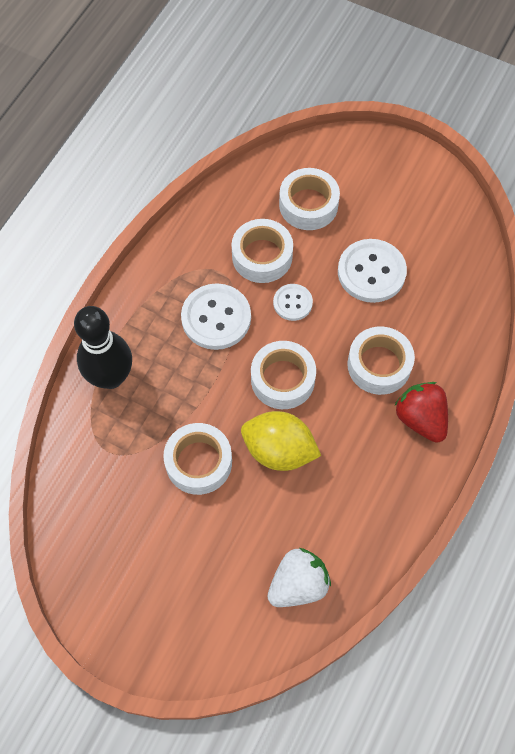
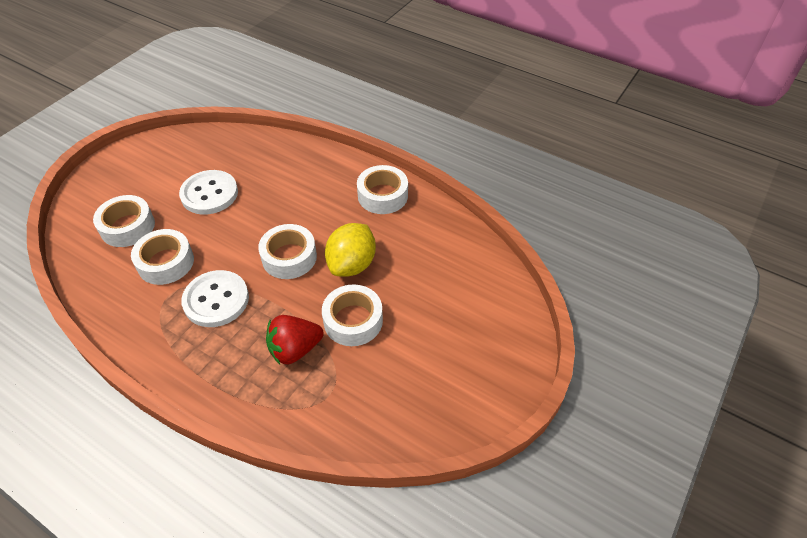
camera: 85 degrees left, 15 degrees down
black bowling pin [74,306,132,389] -> none
white strawberry [267,548,331,607] -> none
white button [273,284,313,321] -> none
white tape [347,326,415,395] -> white tape moved to [357,165,408,214]
red strawberry [394,382,448,443] -> red strawberry moved to [266,315,324,365]

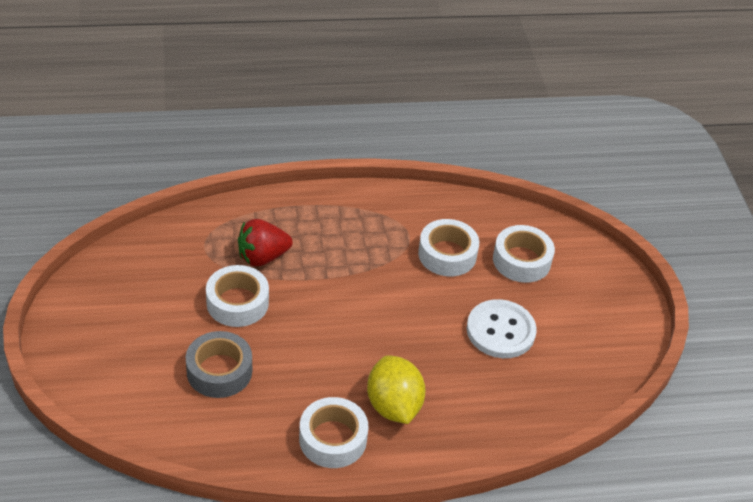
camera: 135 degrees right, 5 degrees down
white button [181,270,249,327] -> none
white tape [258,224,317,279] -> none
red strawberry [266,315,324,365] -> red strawberry turned 135 degrees counterclockwise [238,219,293,266]
yellow lemon [325,223,376,277] -> yellow lemon moved to [367,355,426,424]
none -> grey tape [186,331,252,398]

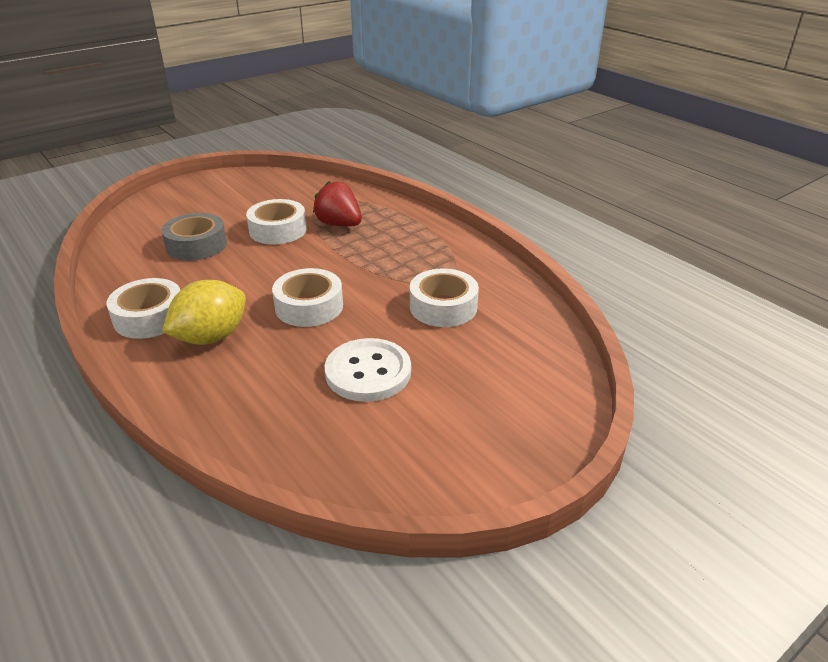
camera: 65 degrees right, 10 degrees down
white tape [493,225,555,283] -> white tape moved to [272,268,343,327]

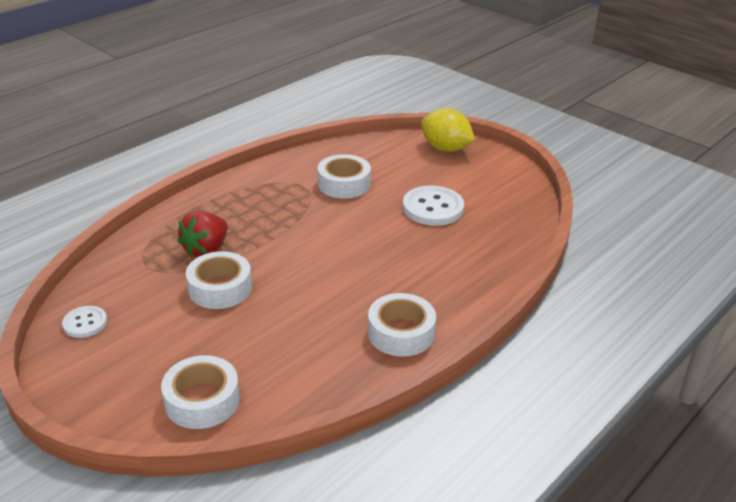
camera: 100 degrees left, 0 degrees up
grey tape [162,213,227,261] -> none
yellow lemon [162,280,246,345] -> yellow lemon moved to [421,108,475,152]
white tape [272,268,343,327] -> white tape moved to [161,355,240,429]
none -> white button [62,306,107,338]

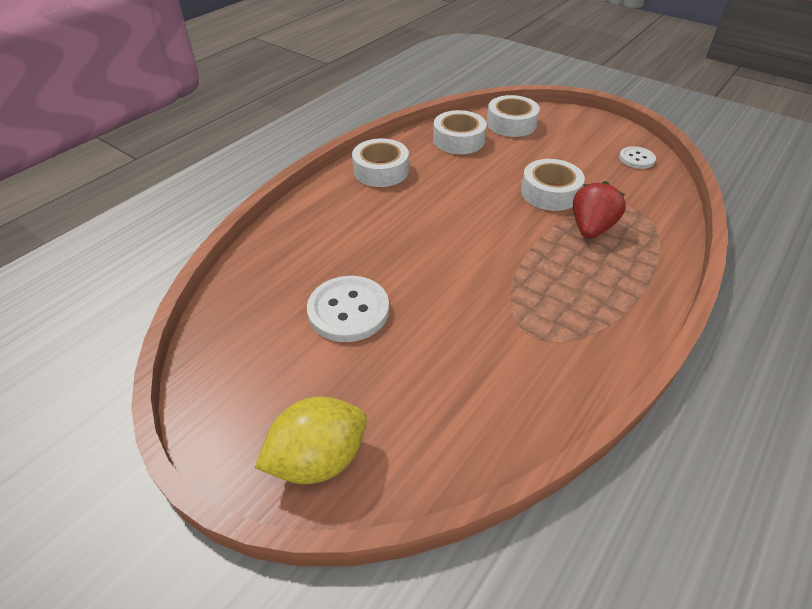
camera: 175 degrees right, 10 degrees up
white tape [318,154,371,199] -> white tape moved to [433,110,487,154]
yellow lemon [421,108,475,152] -> yellow lemon turned 60 degrees counterclockwise [255,397,367,484]

